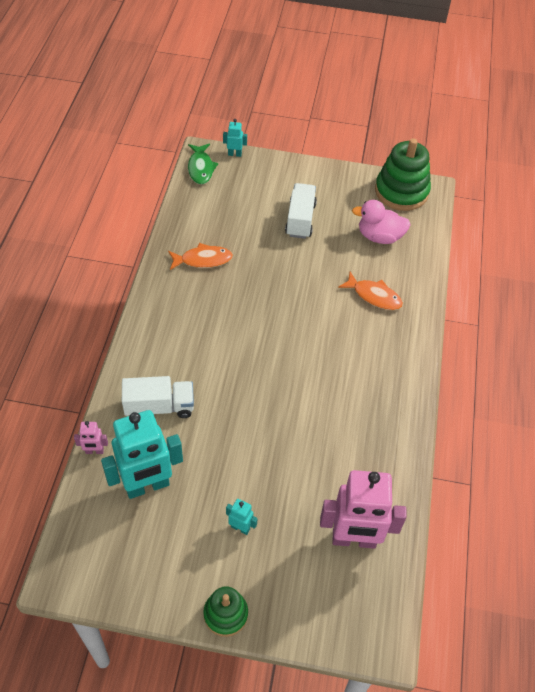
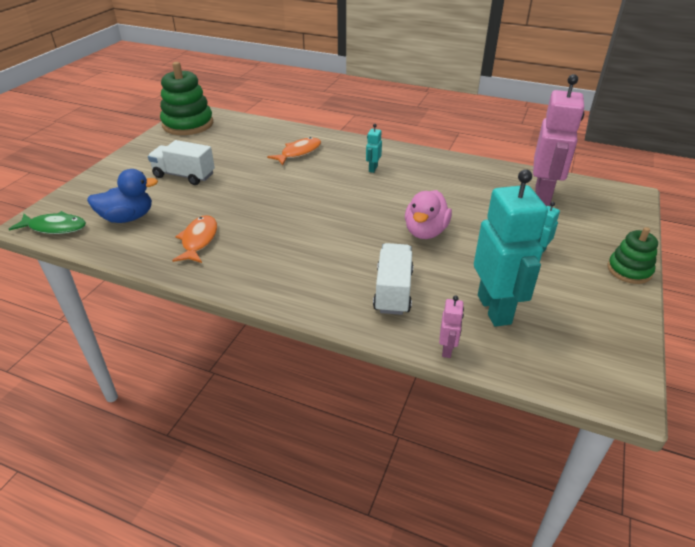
camera: 75 degrees left, 15 degrees down
turquoise robot [223,119,247,157] -> turquoise robot moved to [366,124,382,173]
pink duck [352,200,411,244] -> pink duck moved to [405,190,452,239]
none -> blue duck [87,169,158,223]

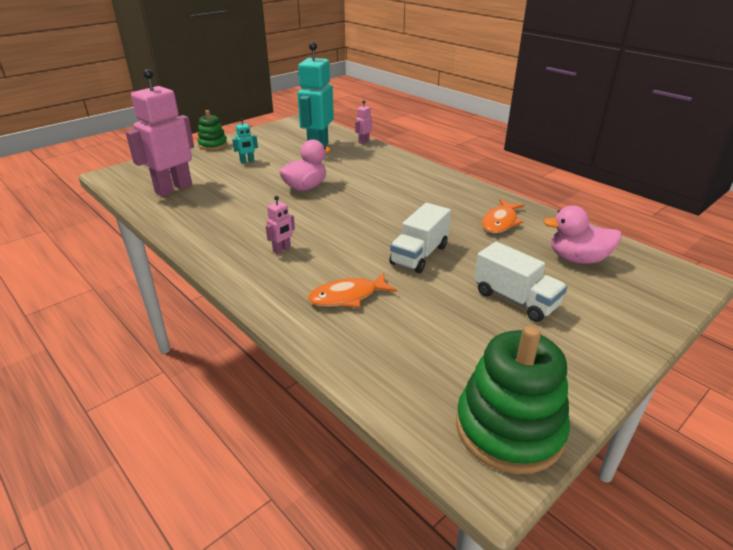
camera: 155 degrees left, 5 degrees down
green fish [9,211,86,234] -> none
blue duck [87,169,158,223] -> pink duck [543,205,622,264]
turquoise robot [366,124,382,173] -> pink robot [266,196,295,254]
white truck [373,243,413,315] -> white truck moved to [389,203,451,273]

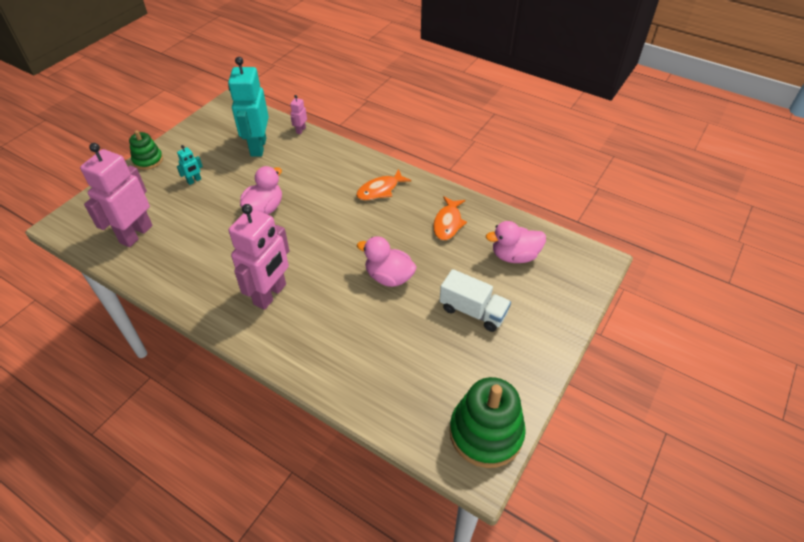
camera: 15 degrees left, 15 degrees up
pink robot [266,196,295,254] -> pink robot [229,204,289,310], size x2.35
orange fish [308,273,397,307] -> orange fish moved to [356,169,412,200]
white truck [389,203,451,273] -> pink duck [357,236,417,287]

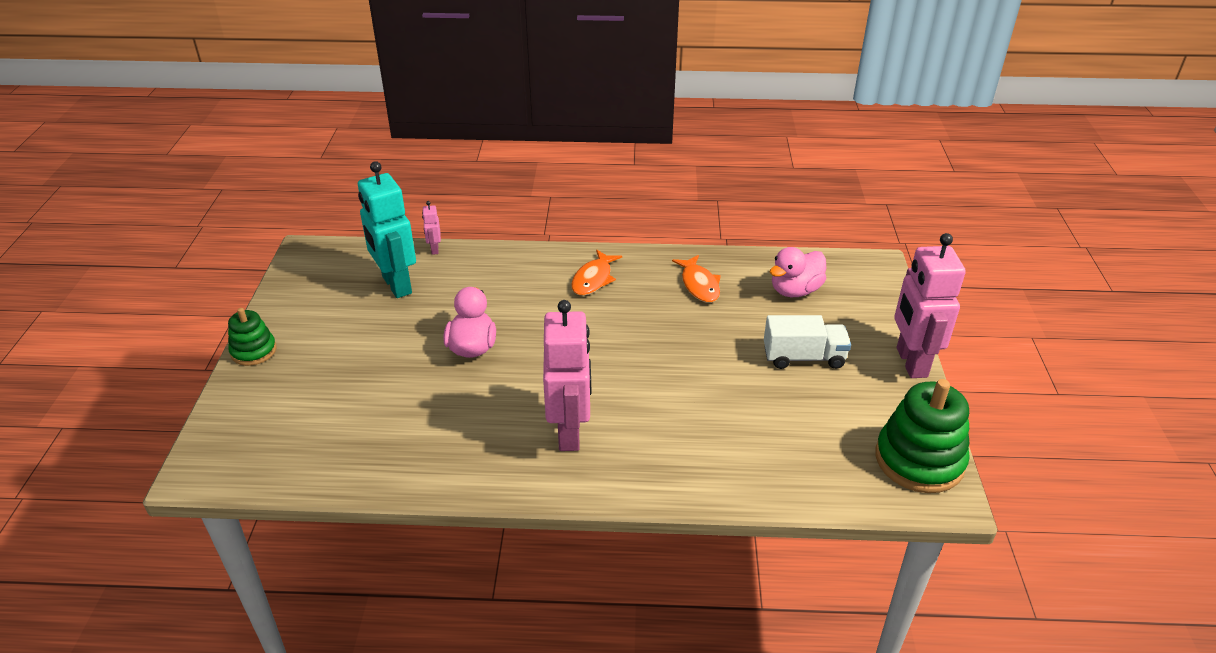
camera: 30 degrees left, 10 degrees down
pink robot [80,143,153,247] -> pink robot moved to [894,233,966,378]
turquoise robot [177,145,203,185] -> none
pink duck [357,236,417,287] -> none

